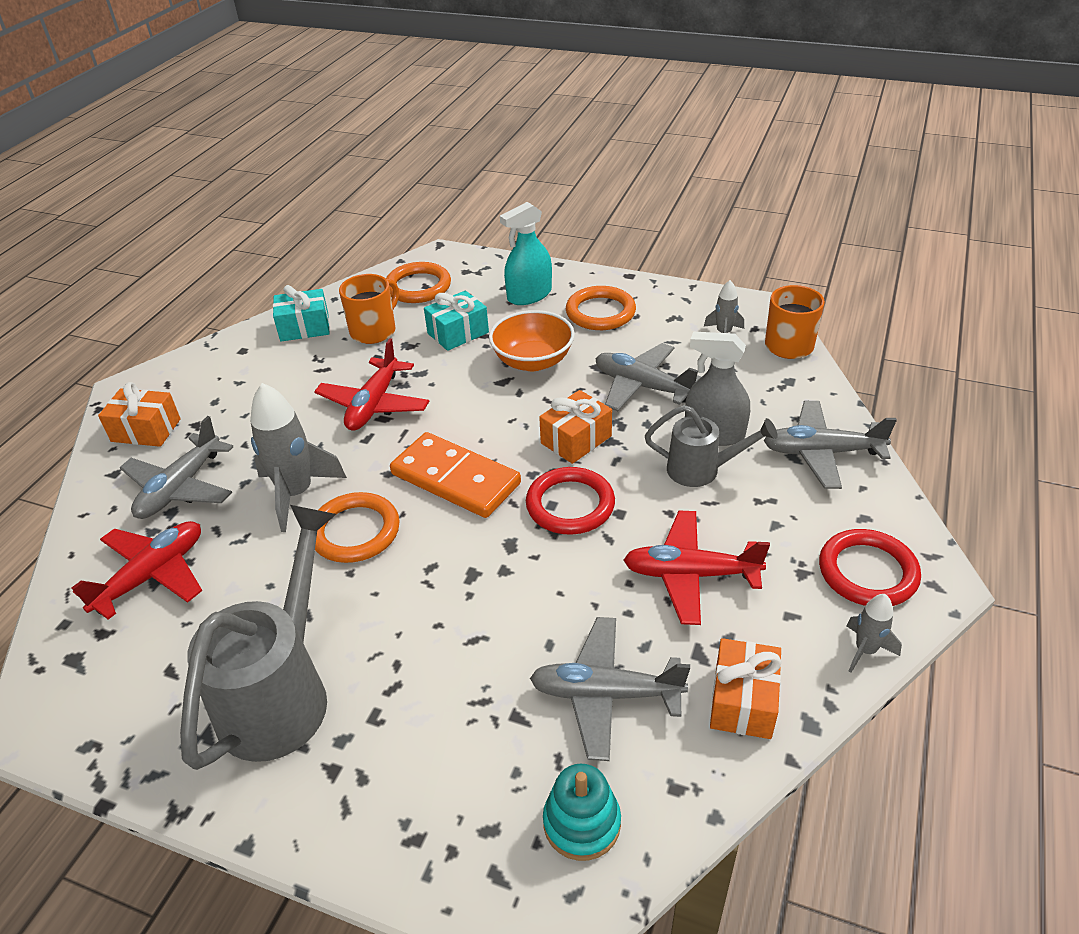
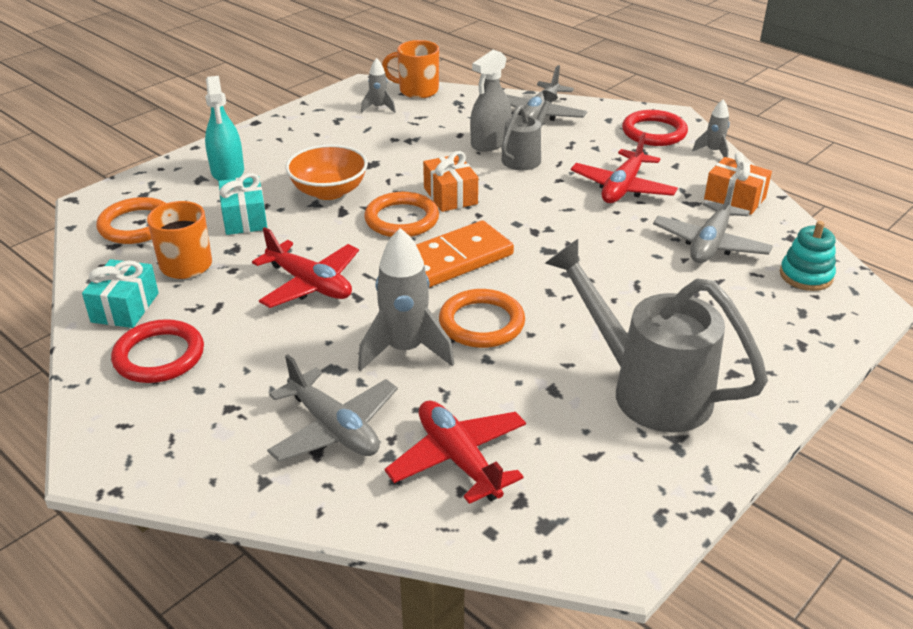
camera: 70 degrees left, 5 degrees down
orange gift [98,382,181,447] -> none
red ring [526,467,615,535] -> red ring moved to [111,319,204,383]
orange ring [566,286,636,330] -> orange ring moved to [364,192,439,237]
grey plane [596,343,701,411] -> none

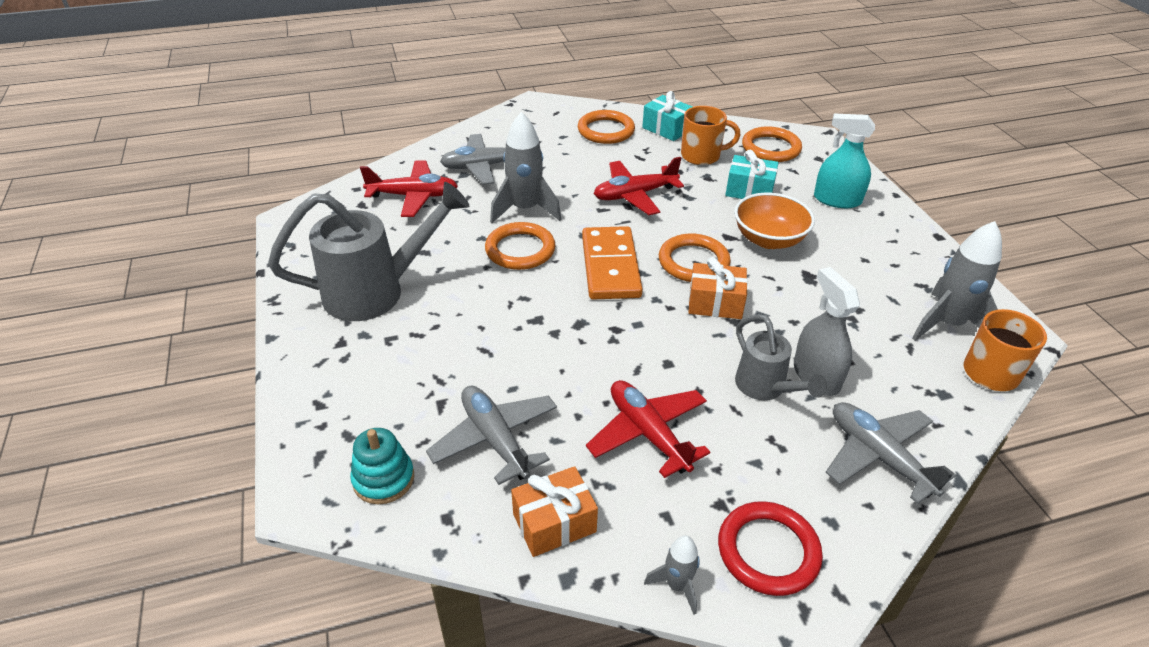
camera: 120 degrees right, 5 degrees up
red ring [111,319,204,383] -> orange ring [578,110,635,144]
grey rocket [361,58,396,113] -> grey rocket [912,221,1002,341], size x1.91

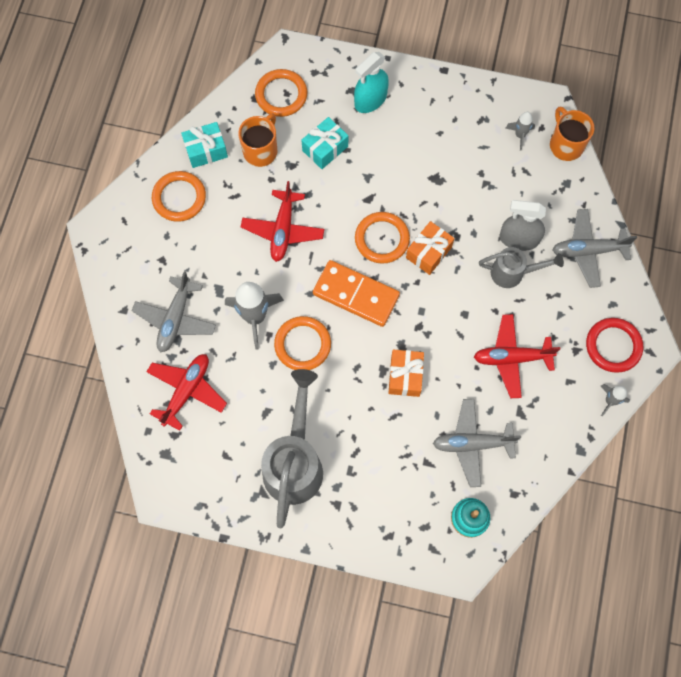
camera: 60 degrees left, 30 degrees up
orange gift [511,466,598,557] -> orange gift moved to [388,350,424,397]
orange bowl [734,193,815,249] -> none
grey rocket [912,221,1002,341] -> grey rocket [505,112,535,151], size x0.52

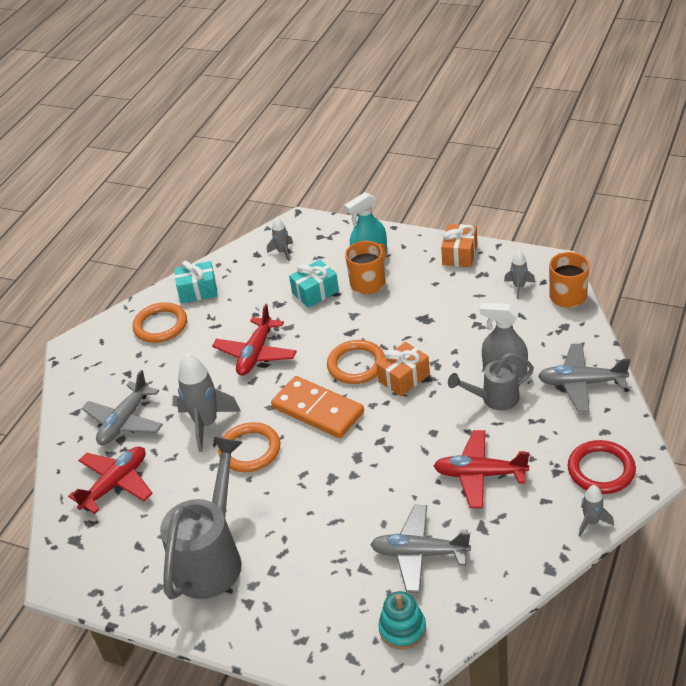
camera: 15 degrees right, 30 degrees down
orange mug [238,113,278,167] -> orange mug moved to [345,241,386,294]
orange ring [255,69,307,117] -> grey rocket [267,217,293,261]
orange gift [388,350,424,397] -> orange gift moved to [441,224,477,267]
grey watering can [479,247,564,288] -> grey watering can turned 150 degrees clockwise [448,353,534,411]

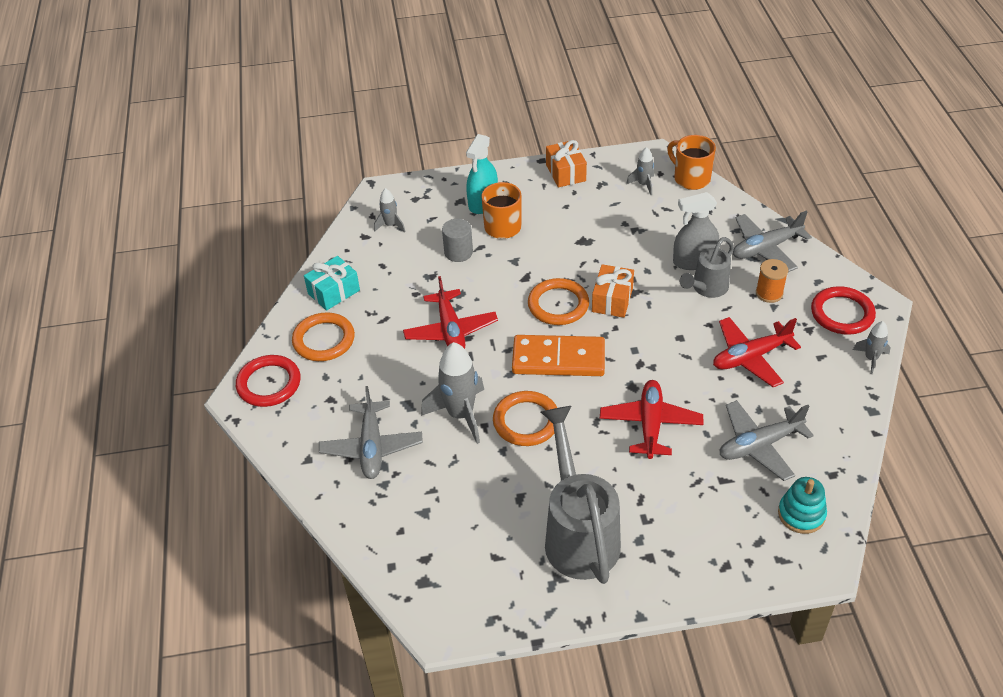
camera: 35 degrees left, 5 degrees up
red plane [68,447,153,514] -> red plane moved to [600,380,703,459]
turquoise gift [289,260,339,308] -> grey cylinder [442,219,473,262]
none -> red ring [236,355,301,407]
none -> orange spool [756,259,788,303]

